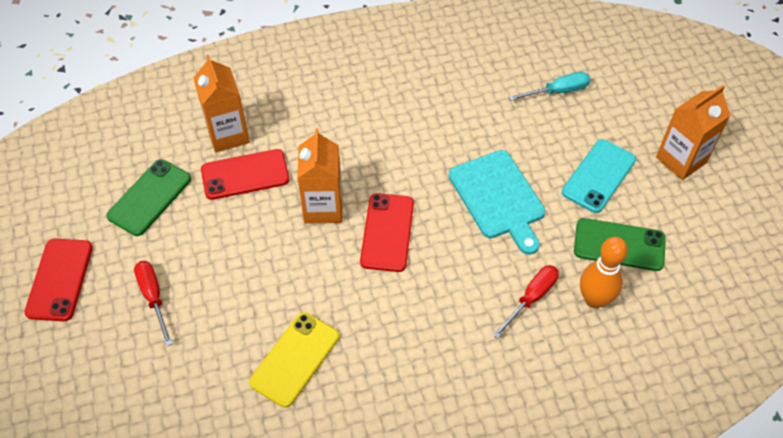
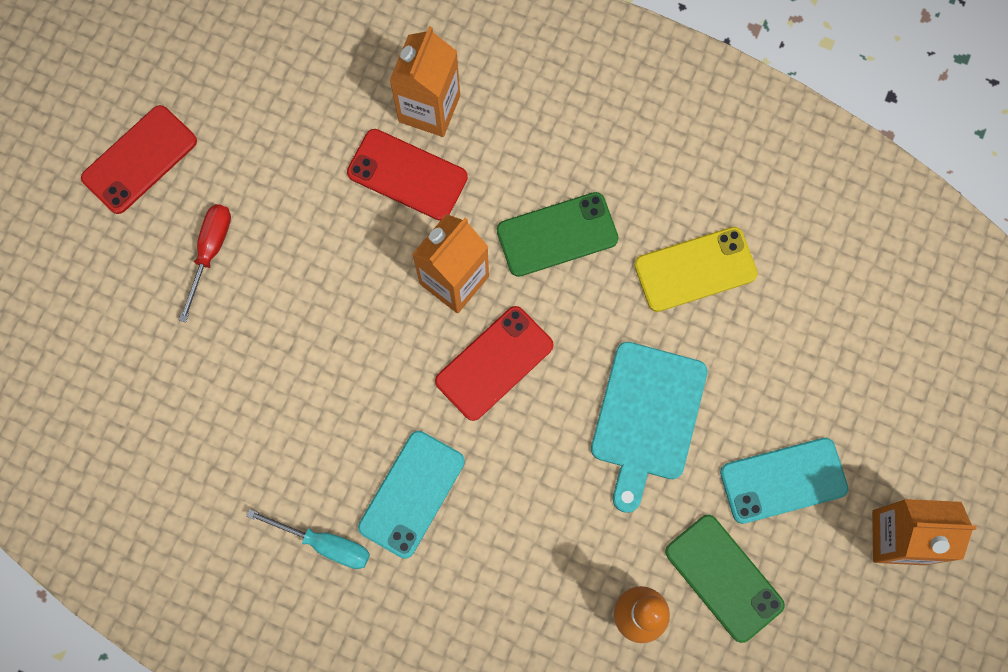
camera: 40 degrees right, 20 degrees up
green phone [106,159,191,236] -> green phone moved to [497,192,618,277]
yellow phone [249,312,339,408] -> yellow phone moved to [634,227,758,312]
red screwdriver [493,265,559,339] -> none
turquoise screwdriver [509,72,590,101] -> turquoise screwdriver moved to [246,509,370,569]
none -> turquoise phone [358,431,465,559]

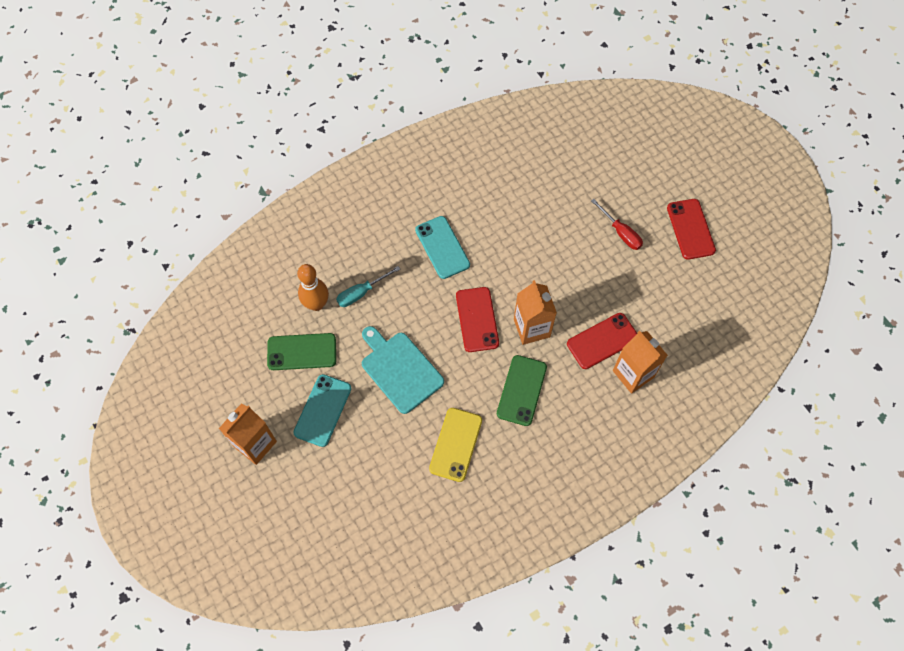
camera: 125 degrees right, 10 degrees down
turquoise screwdriver [246,509,370,569] -> turquoise screwdriver moved to [336,266,400,307]

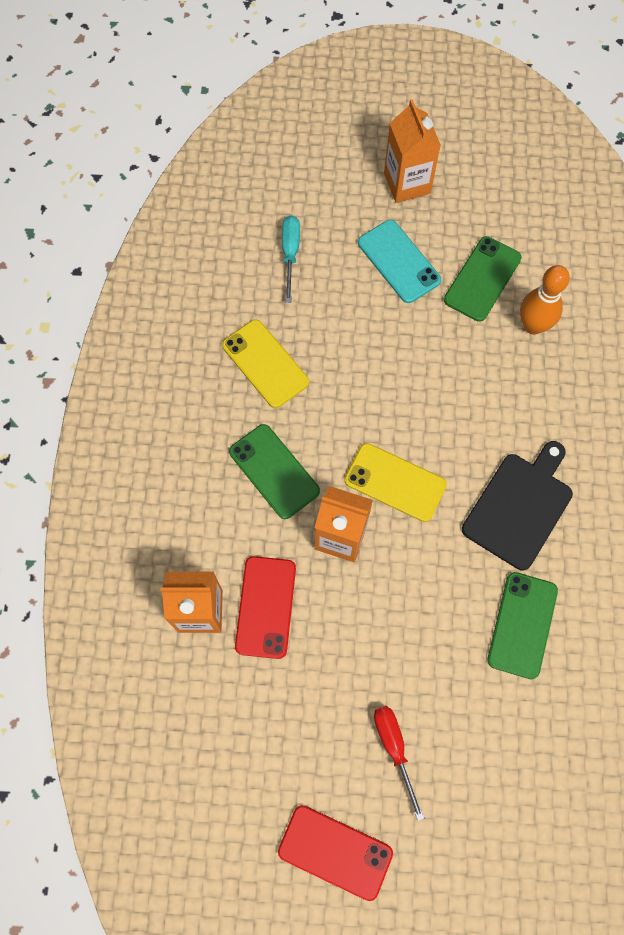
camera: 125 degrees right, 5 degrees up
turquoise screwdriver [336,266,400,307] -> turquoise screwdriver moved to [282,215,300,303]
turquoise cutting board [362,326,444,414] -> none
turquoise phone [415,216,470,279] -> black cutting board [462,441,573,570]
red phone [456,287,499,352] -> yellow phone [344,443,447,522]
red screwdriver [591,199,643,250] -> red screwdriver turned 75 degrees clockwise [374,706,424,821]
none -> green phone [487,572,558,679]

